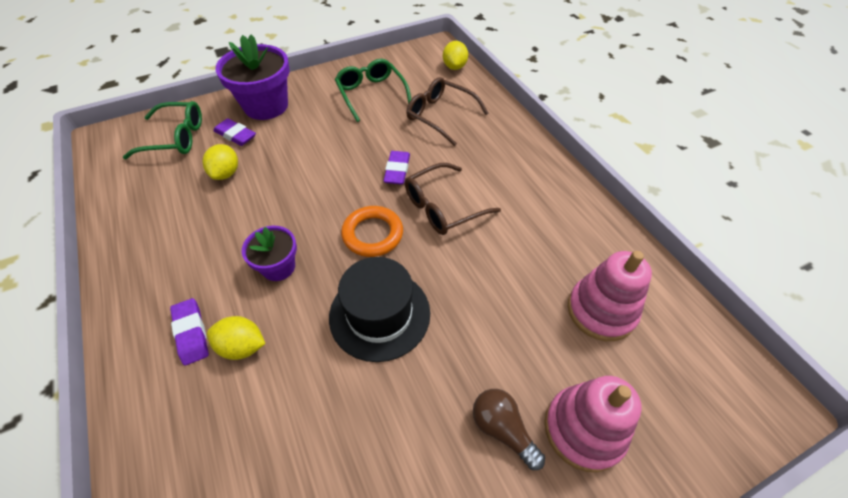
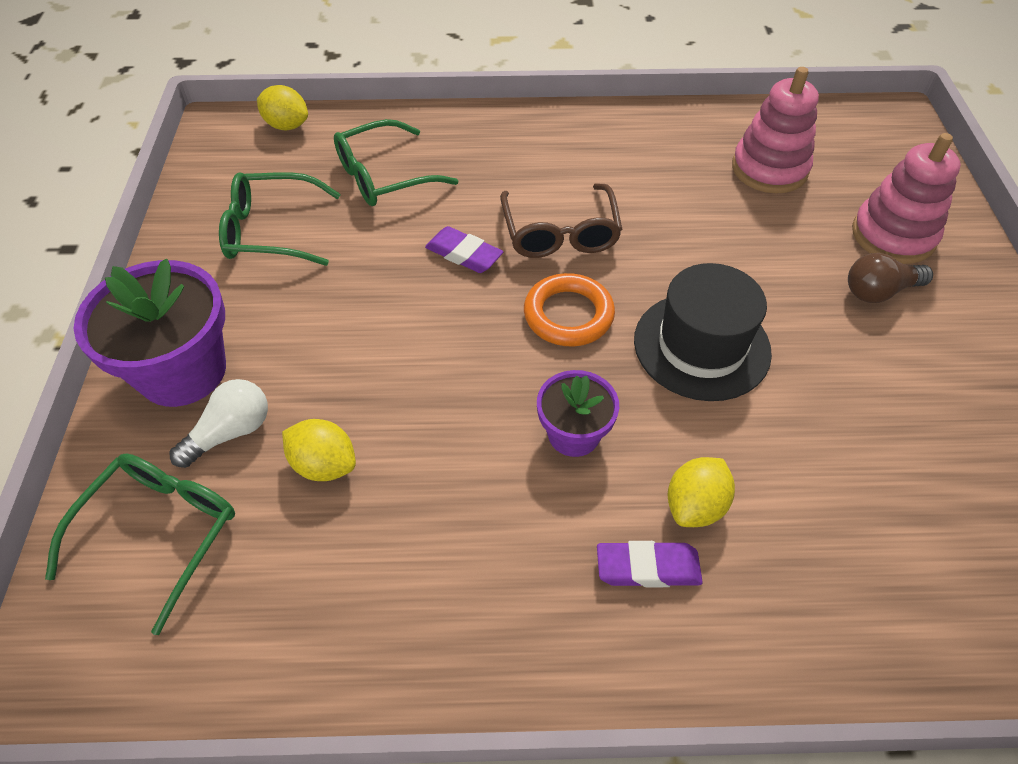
camera: 65 degrees left, 0 degrees up
purple eraser [213,119,256,146] -> white light bulb [169,379,268,468]
brown glasses [406,77,489,146] -> green glasses [334,119,459,206]

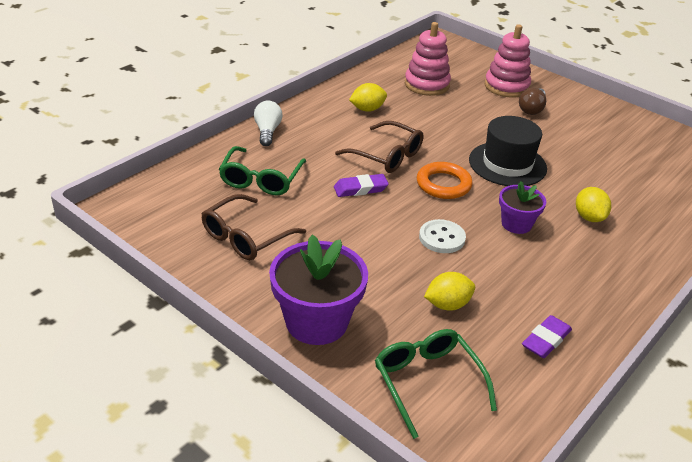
camera: 50 degrees left, 15 degrees down
white light bulb [169,379,268,468] -> white light bulb moved to [254,101,282,146]
green glasses [219,172,341,266] -> brown glasses [201,194,306,260]
yellow lemon [257,85,308,130] -> yellow lemon moved to [349,83,387,112]
purple eraser [597,541,703,587] -> purple eraser moved to [522,315,572,358]
none -> white button [419,219,466,253]

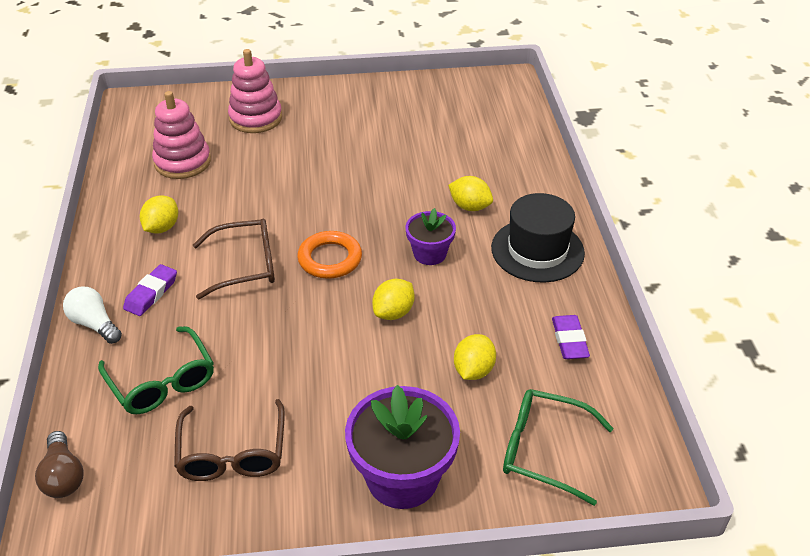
camera: 45 degrees left, 5 degrees up
purple eraser [334,174,389,197] -> purple eraser moved to [123,264,177,316]
white button [419,219,466,253] -> yellow lemon [372,279,415,320]
black hat [469,116,547,186] -> black hat moved to [491,193,585,283]
brown light bulb [519,88,546,115] -> brown light bulb moved to [35,431,84,498]

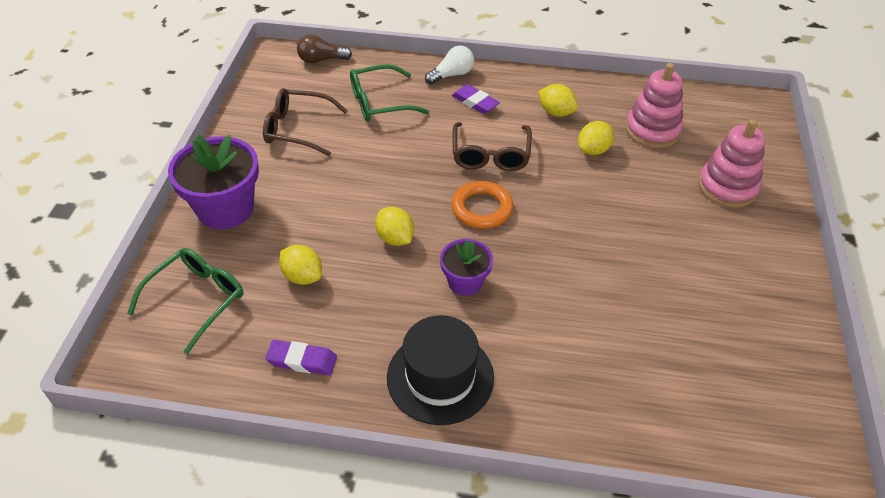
camera: 105 degrees right, 5 degrees up
yellow lemon [448,176,493,211] -> yellow lemon moved to [578,121,614,155]

